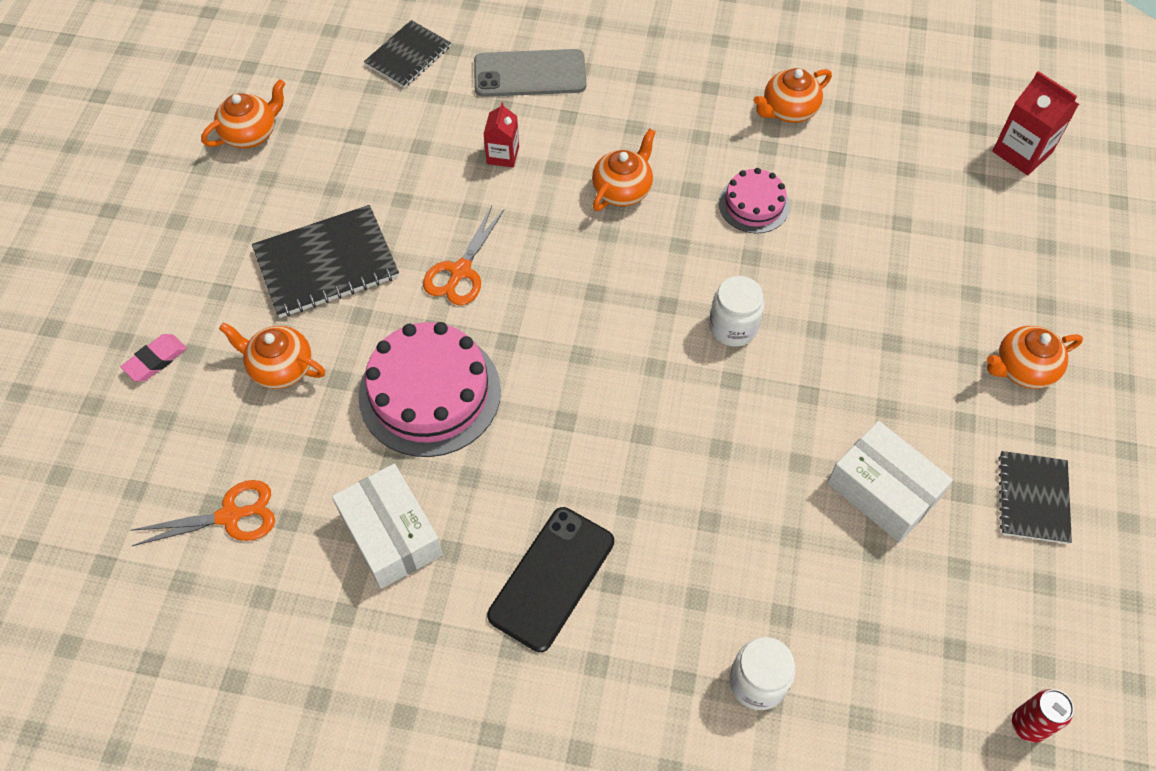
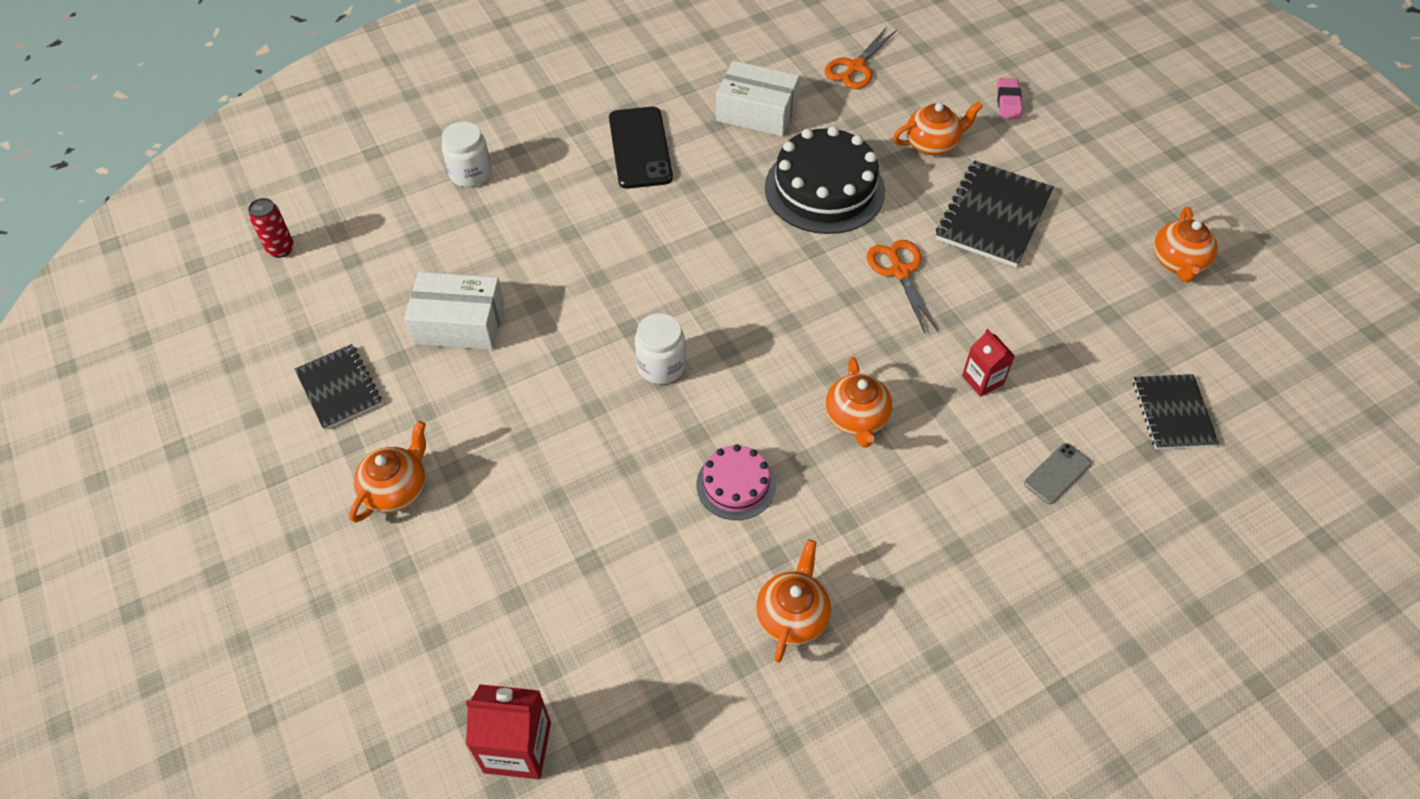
camera: 140 degrees right, 5 degrees down
pink cake [358,322,501,457] -> black cake [765,126,885,234]
grey phone [474,49,586,97] -> grey phone [1024,443,1092,504], size x0.53

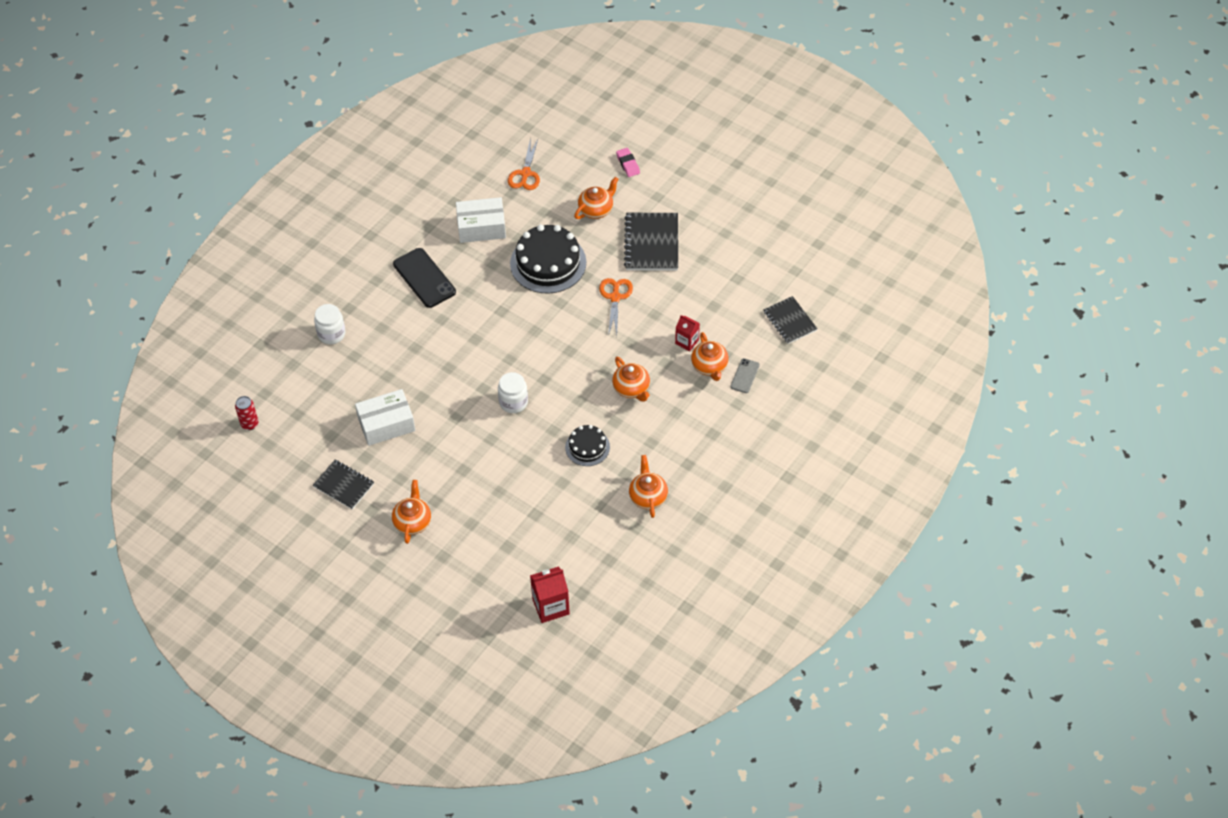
camera: 25 degrees left, 0 degrees up
pink cake [696,444,776,520] -> black cake [565,425,610,466]
orange scissors [867,240,938,333] -> orange scissors turned 45 degrees clockwise [599,278,633,336]
orange teapot [1154,207,1218,282] -> orange teapot moved to [691,332,729,381]

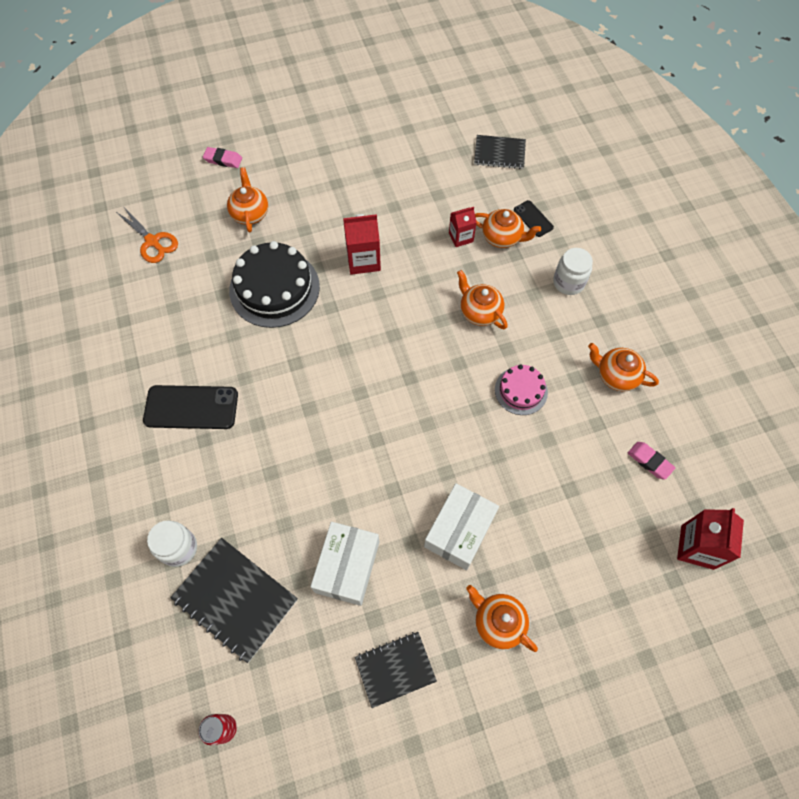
camera: 55 degrees left, 10 degrees up
white box [456,197,506,243] -> white box moved to [424,483,499,570]
white jar [498,372,528,413] -> white jar moved to [553,248,593,295]
black cake [565,425,610,466] -> pink cake [495,365,548,415]
orange scissors [599,278,633,336] -> red carton [343,214,381,275]
orange teapot [612,357,650,402] -> orange teapot turned 135 degrees counterclockwise [457,270,508,329]
black notebook [624,213,678,270] -> black notebook moved to [170,538,298,663]
grey phone [730,358,760,393] -> black phone [514,200,554,237]
none -> pink eraser [628,442,675,480]

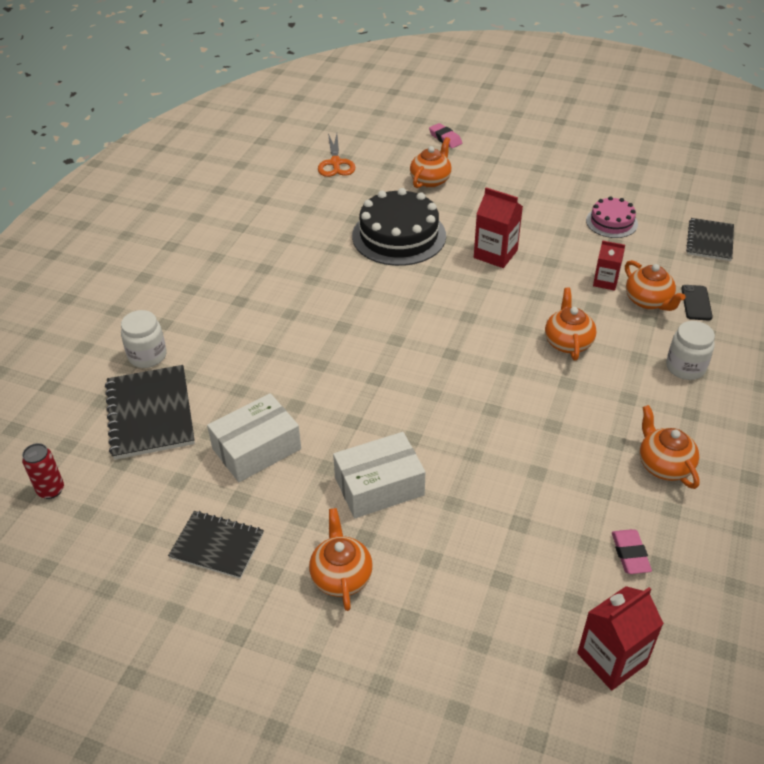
camera: 40 degrees right, 20 degrees down
black phone [143,385,238,429] -> none
black notebook [474,135,526,169] -> black notebook turned 60 degrees clockwise [686,218,734,261]
pink cake [495,365,548,415] -> pink cake moved to [586,196,638,238]

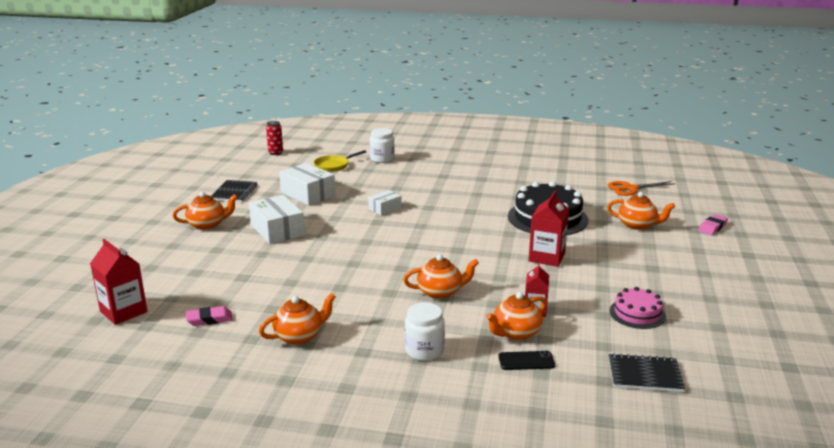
camera: 80 degrees right, 20 degrees down
black notebook [105,365,195,460] -> yellow pan [314,150,366,172]
none -> white box [368,190,402,215]

